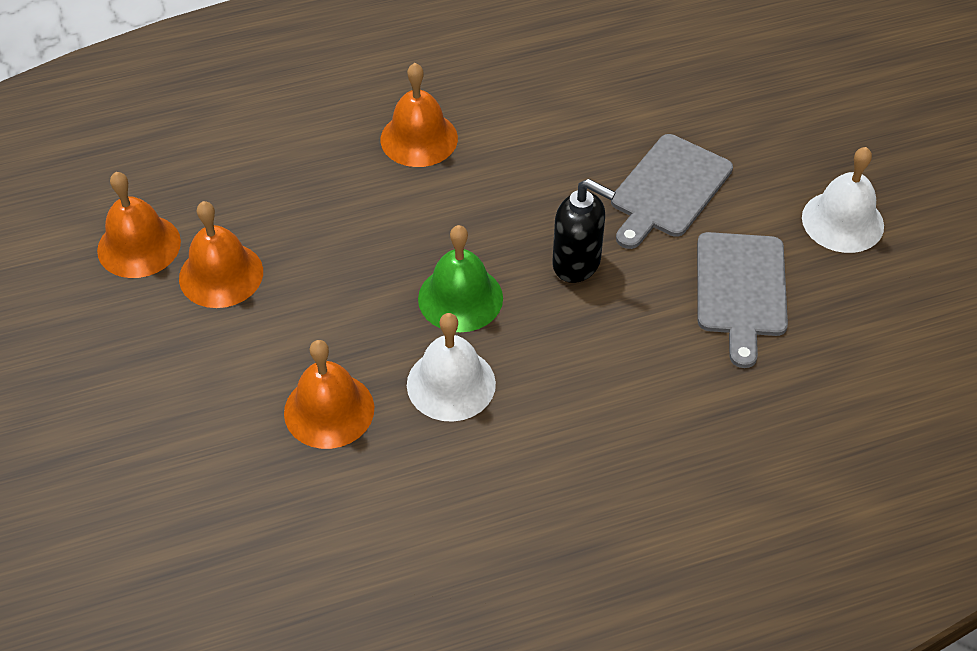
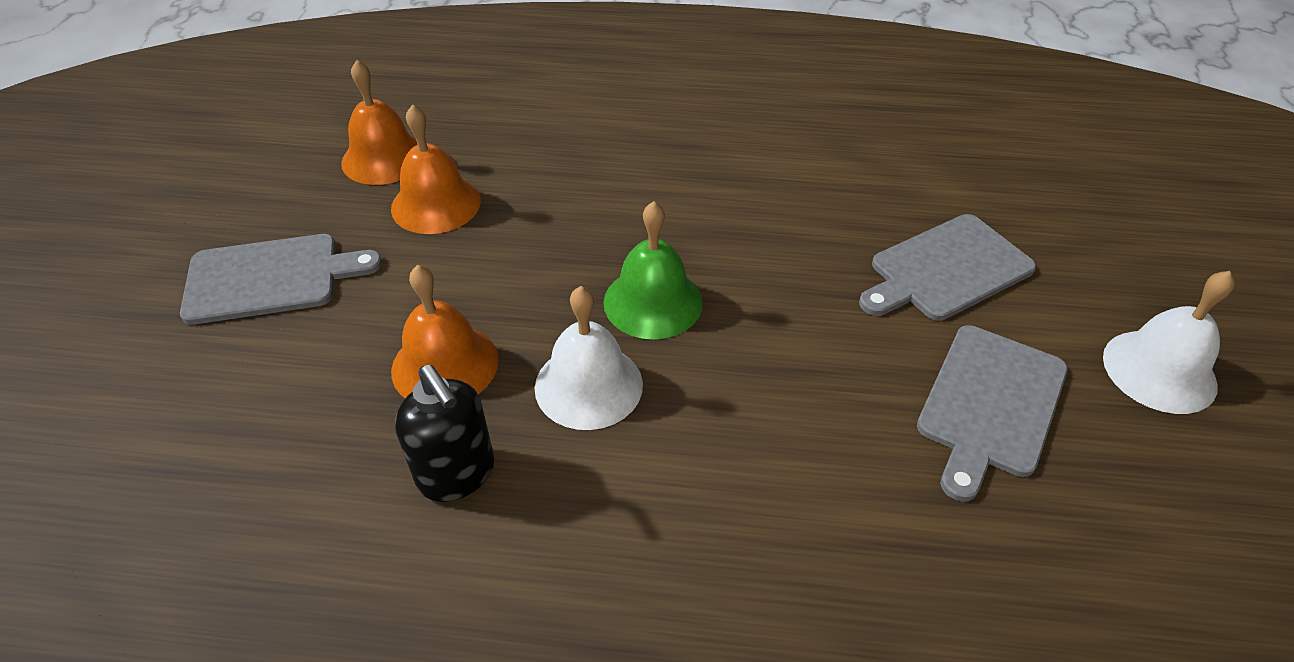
camera: 25 degrees right, 5 degrees down
orange bell [380,63,458,167] -> none
black soap dispenser [553,179,616,283] -> black soap dispenser moved to [395,364,494,502]
none -> grey cutting board [180,234,382,325]

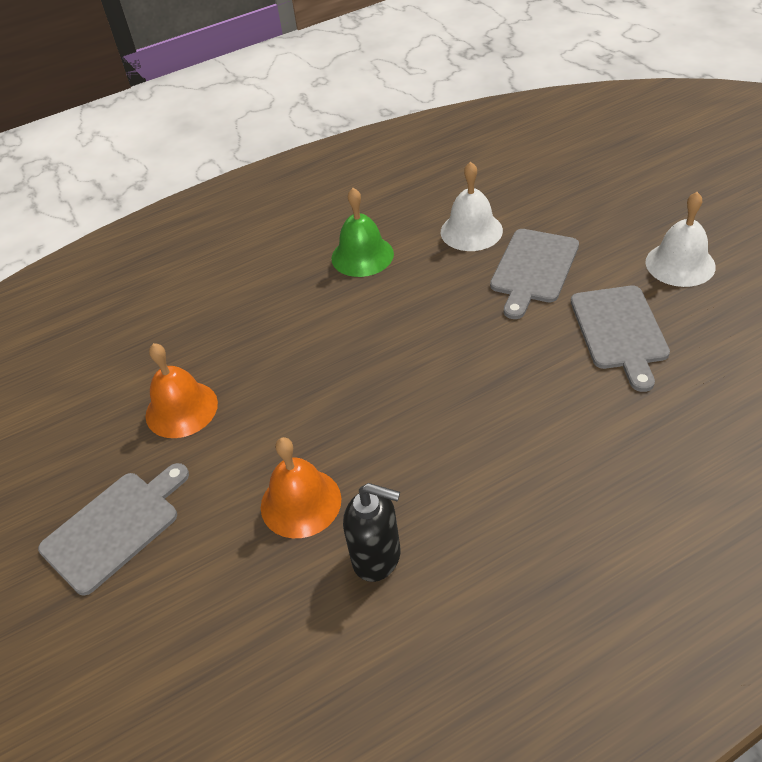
camera: 30 degrees left, 0 degrees up
orange bell [341,60,417,185] -> none
white bell [535,286,643,430] -> white bell moved to [441,162,503,251]
green bell [603,201,703,339] -> green bell moved to [332,188,394,277]

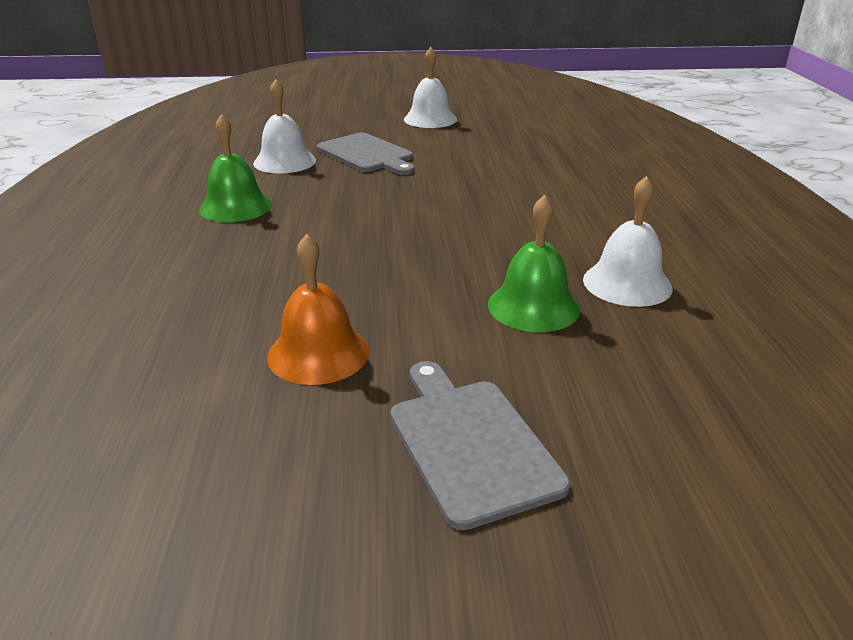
camera: 70 degrees left, 15 degrees down
orange bell [261,437,341,538] -> green bell [488,195,580,332]
black soap dispenser [343,483,400,582] -> white bell [583,176,672,307]
grey cutting board [571,285,670,392] -> none

